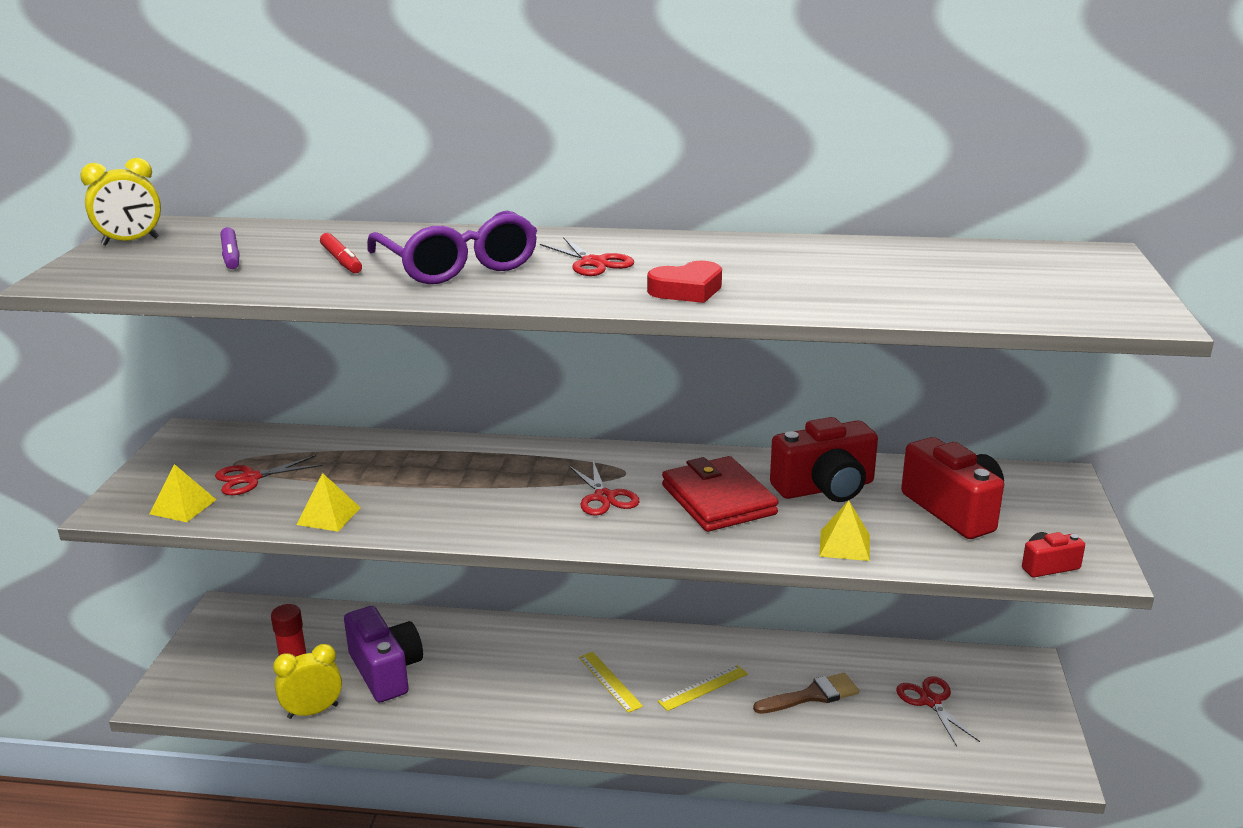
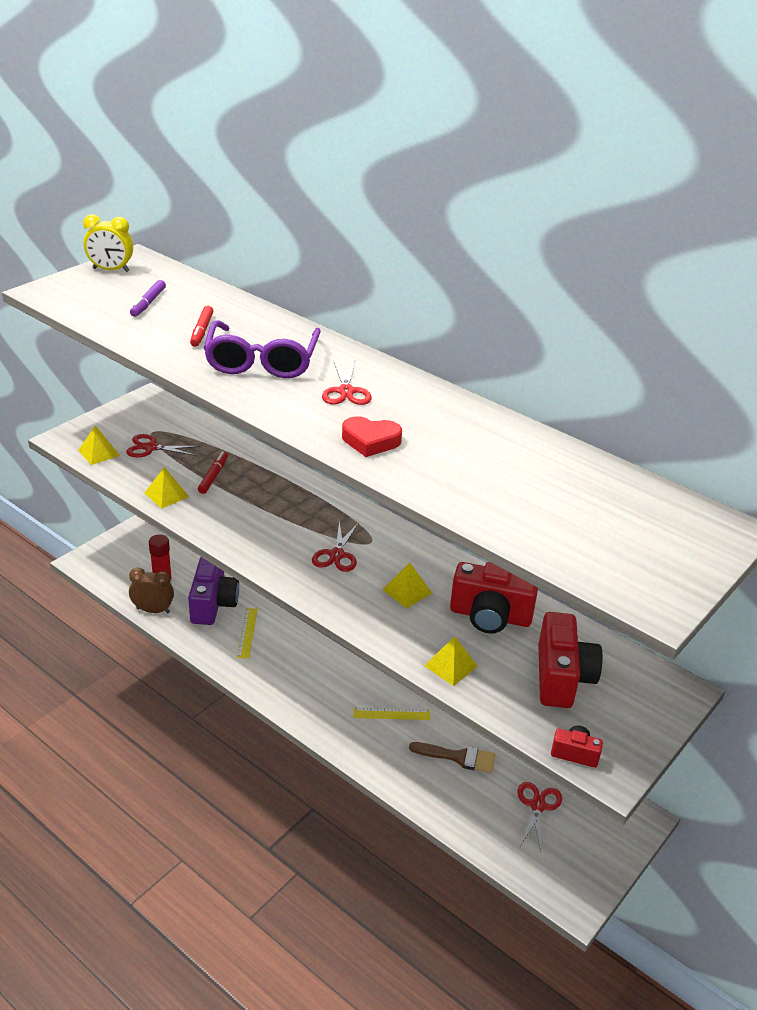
camera: 30 degrees right, 10 degrees up
yellow clock [273,644,342,719] -> brown clock [129,568,174,613]
yellow ruler [579,652,643,713] -> yellow ruler moved to [237,608,258,658]
red wallet [662,456,778,532] -> yellow pyramid [382,563,432,608]
none -> red marker [198,451,228,494]

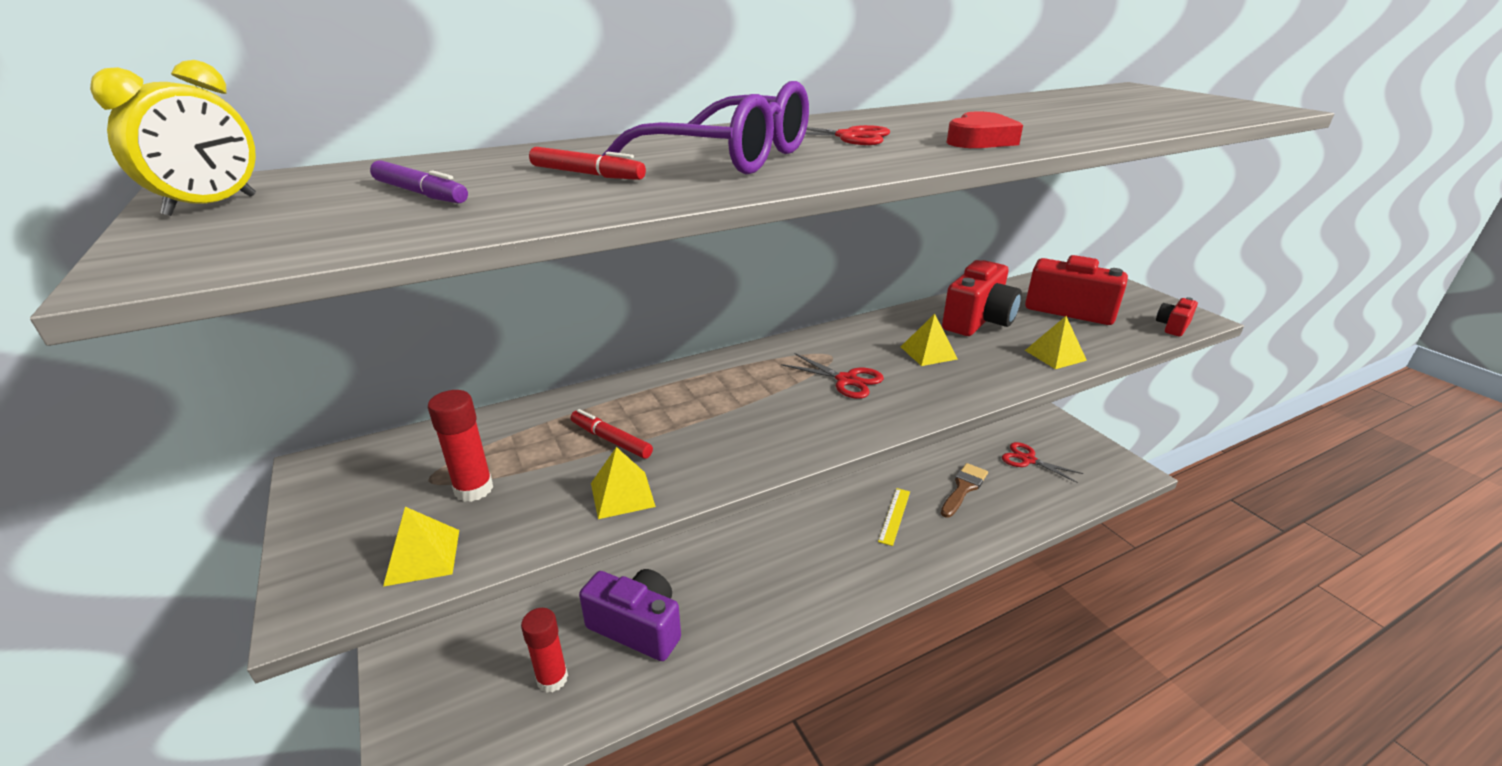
camera: 65 degrees left, 5 degrees down
red scissors [126,434,200,457] -> red glue stick [428,390,493,502]
brown clock [129,568,174,613] -> none
yellow ruler [237,608,258,658] -> none

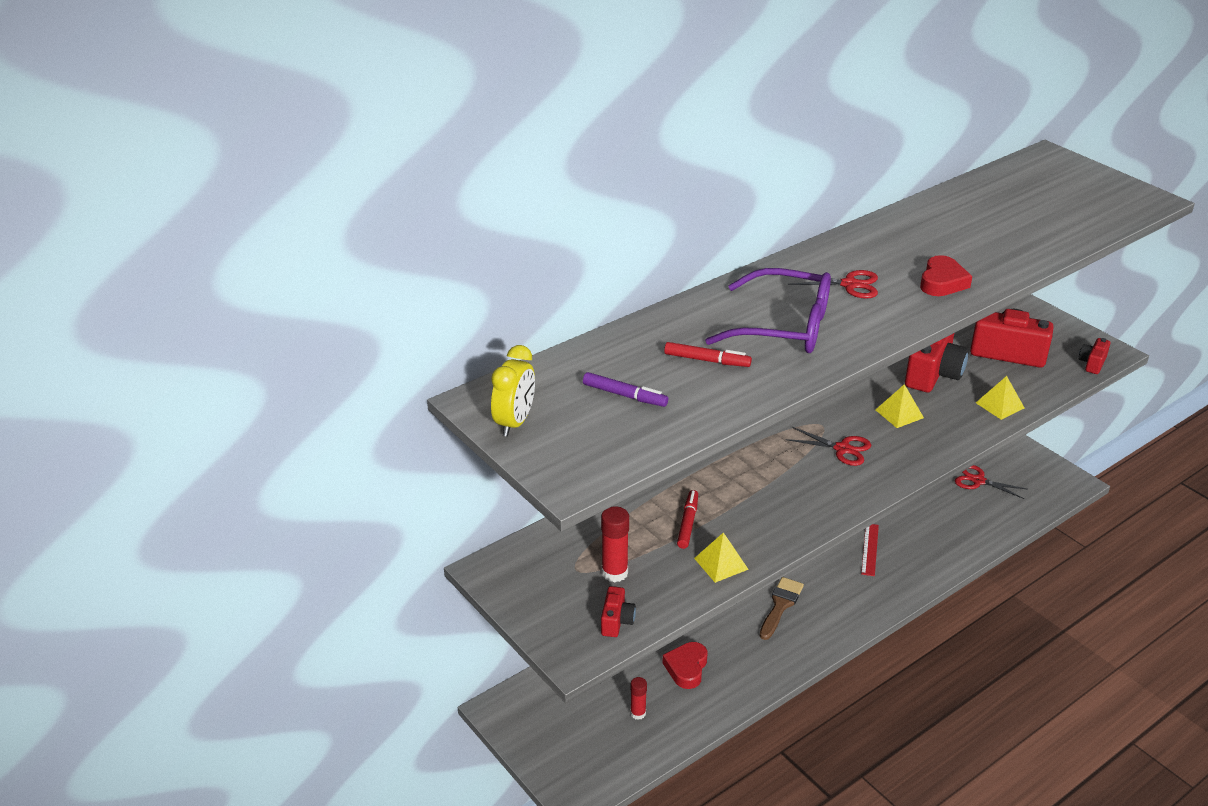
camera: 10 degrees left, 5 degrees up
yellow pyramid [383,507,459,587] -> red camera [601,586,636,637]
red glue stick [521,608,568,693] -> red glue stick [630,677,647,720], size x0.65
red marker [571,409,653,459] -> red marker turned 75 degrees clockwise [677,490,698,549]
purple camera [579,569,681,661] -> red heart [662,642,707,689]
yellow ruler [878,488,910,546] -> red ruler [861,524,879,576]
brown brush [941,463,988,518] -> brown brush moved to [760,577,804,640]

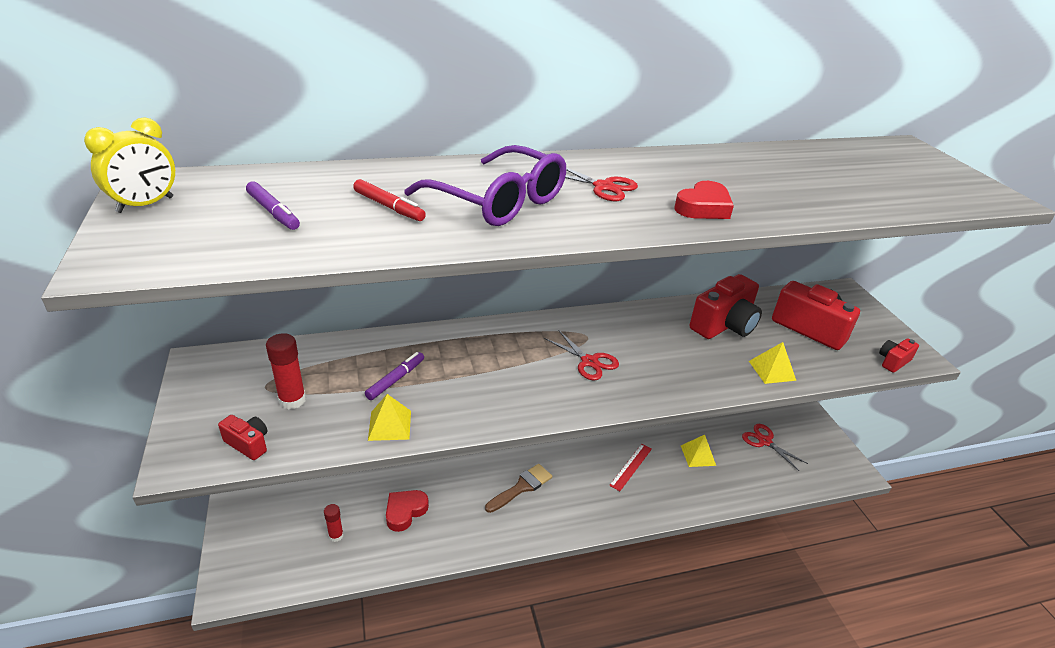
camera: 20 degrees right, 0 degrees up
red camera [601,586,636,637] -> red camera turned 90 degrees counterclockwise [218,415,267,460]
red marker [677,490,698,549] -> purple marker [365,352,424,400]
yellow pyramid [875,384,924,428] -> yellow pyramid moved to [681,435,716,467]

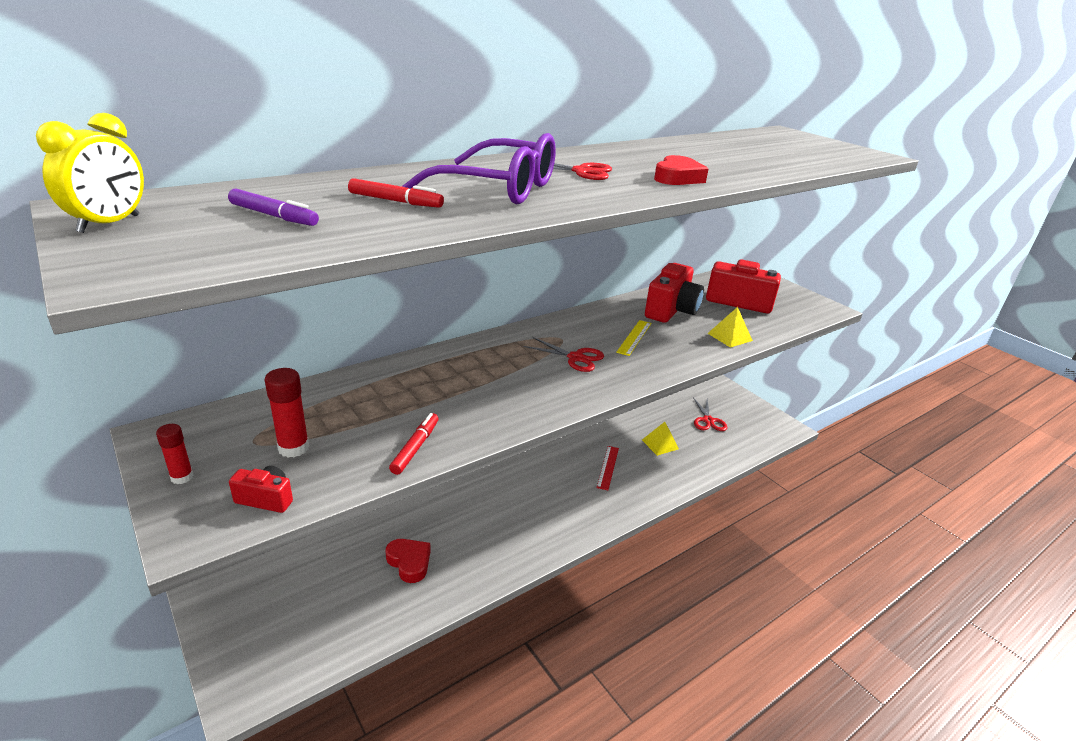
camera: 20 degrees left, 5 degrees down
red glue stick [324,504,343,542] -> red glue stick moved to [156,424,194,484]
purple marker [365,352,424,400] -> none
yellow pyramid [368,394,411,441] -> red marker [389,413,438,475]
red heart [386,490,429,532] -> red heart turned 120 degrees clockwise [385,539,431,583]
brown brush [485,464,552,513] -> none
red scissors [742,424,808,471] -> red scissors turned 120 degrees counterclockwise [693,397,727,431]
red camera [879,339,919,373] -> none
none -> yellow ruler [616,320,651,356]

